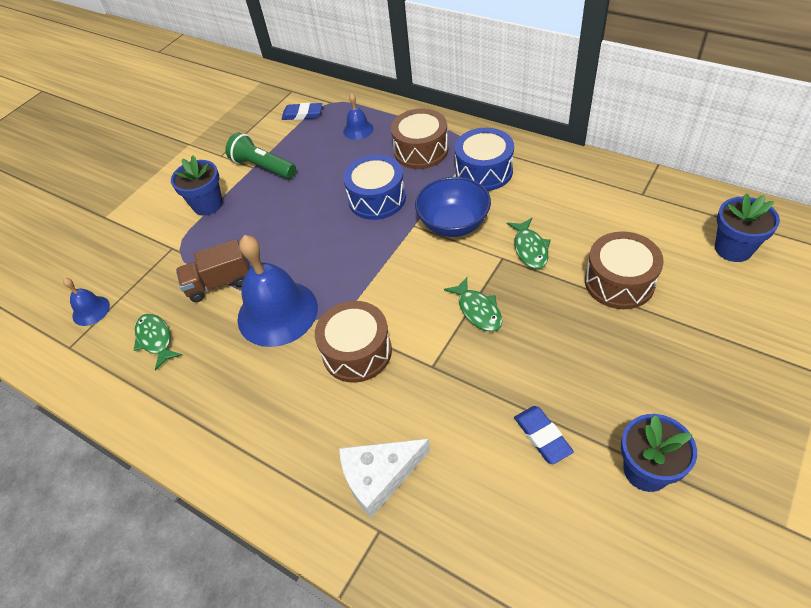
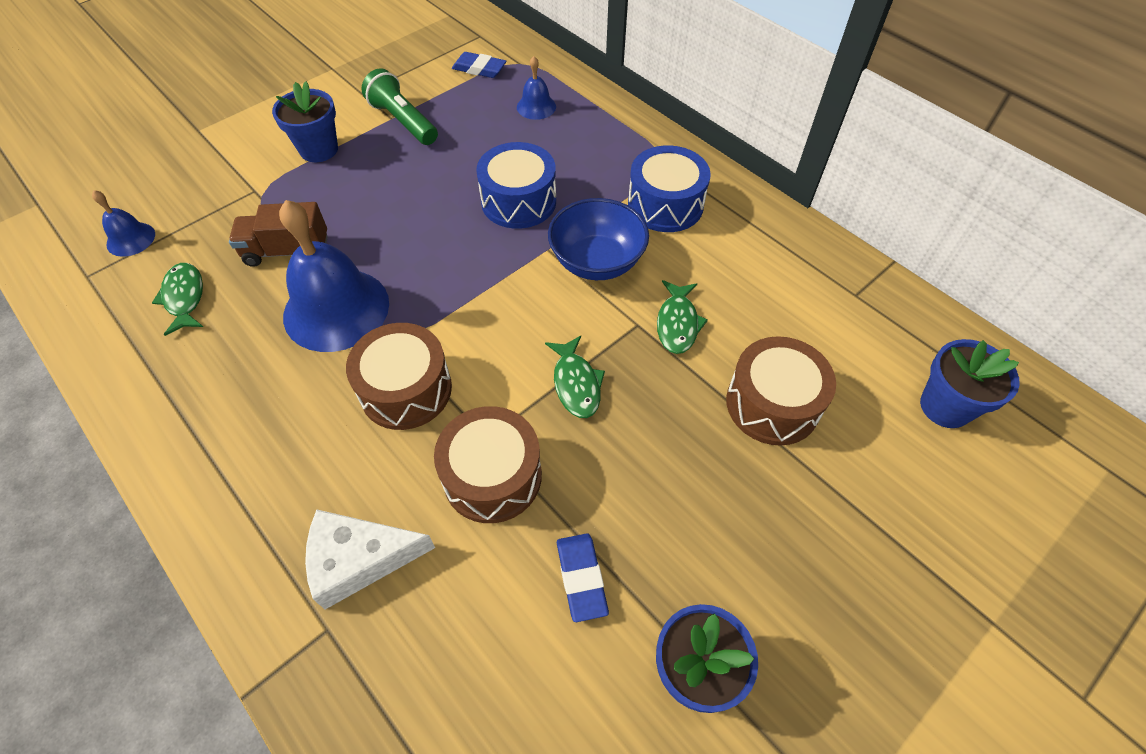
camera: 10 degrees right, 5 degrees up
brown drum [391,108,448,169] -> brown drum moved to [434,406,542,523]

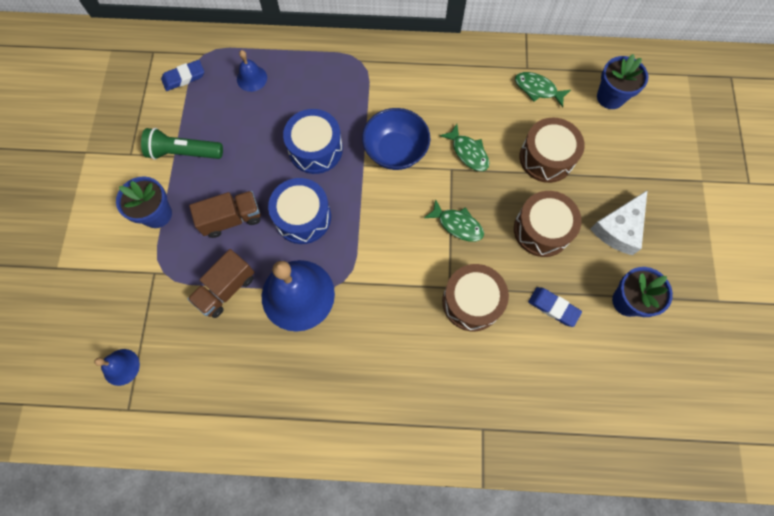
camera: 45 degrees left, 15 degrees up
green fish [152,263,203,336] -> green fish moved to [515,72,571,107]
white cheese [305,510,435,609] -> white cheese moved to [590,191,647,255]
brown drum [346,323,452,430] -> brown drum moved to [514,191,582,257]
blue drum [628,145,711,232] -> blue drum moved to [268,178,331,244]
none -> brown truck [189,191,261,238]

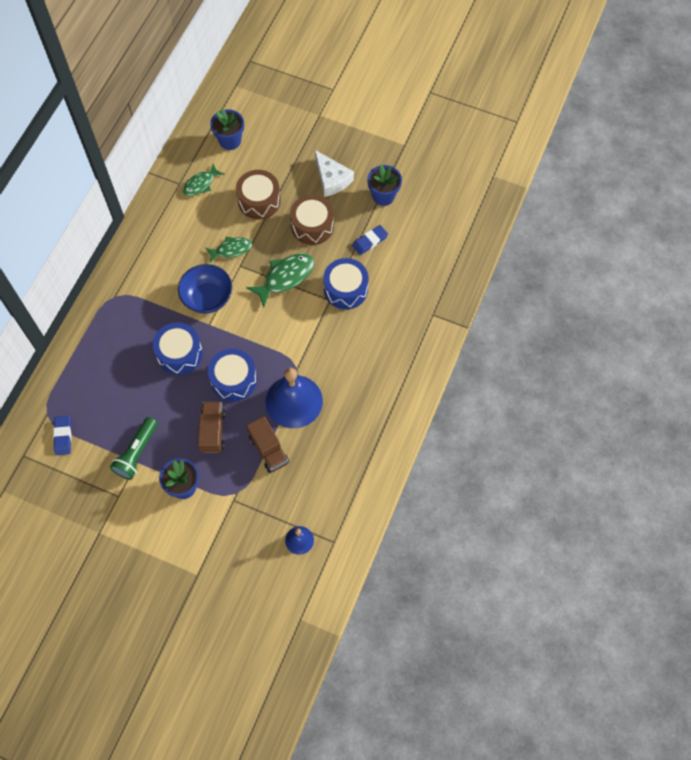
camera: 70 degrees left, 5 degrees down
blue bell [237,50,267,92] -> none
green fish [424,199,484,242] -> green fish [246,253,314,308], size x1.53
brown drum [442,264,509,331] -> blue drum [323,258,368,310]

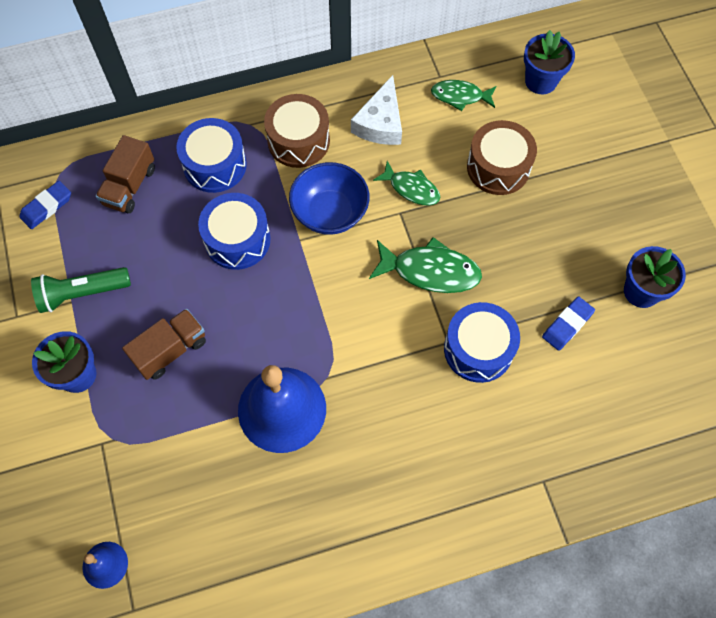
camera: 50 degrees right, 0 degrees up
blue drum [208,349,257,402] -> blue drum moved to [176,118,247,193]
brown truck [247,416,289,473] -> brown truck moved to [96,135,155,213]
brown drum [290,195,334,245] -> brown drum moved to [264,94,330,168]
white cheese [315,150,354,197] -> white cheese moved to [351,75,402,145]
blue eraser [352,225,388,255] -> blue eraser turned 60 degrees counterclockwise [542,296,595,351]

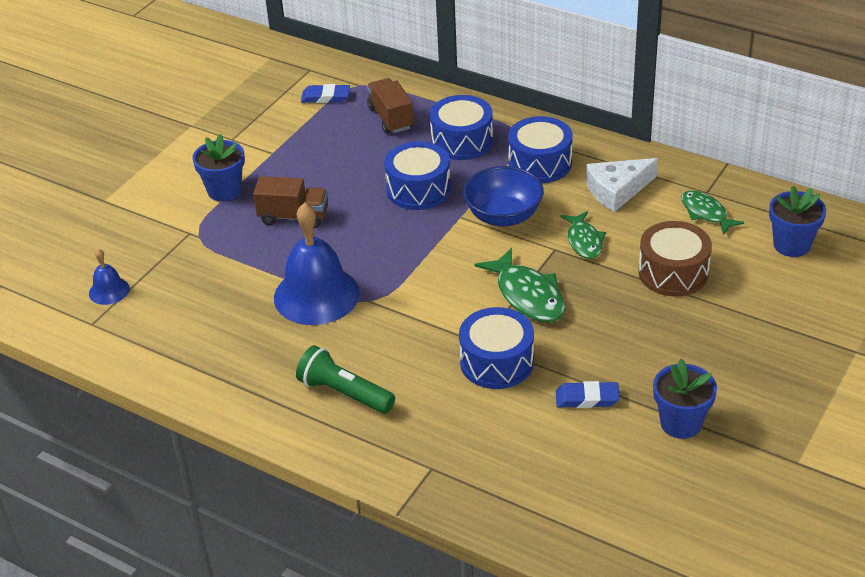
camera: 50 degrees right, 25 degrees down
green flashlight [31,267,131,313] -> green flashlight moved to [296,345,395,414]
brown truck [96,135,155,213] -> brown truck turned 90 degrees clockwise [367,78,414,134]
brown drum [264,94,330,168] -> blue drum [508,116,573,183]

